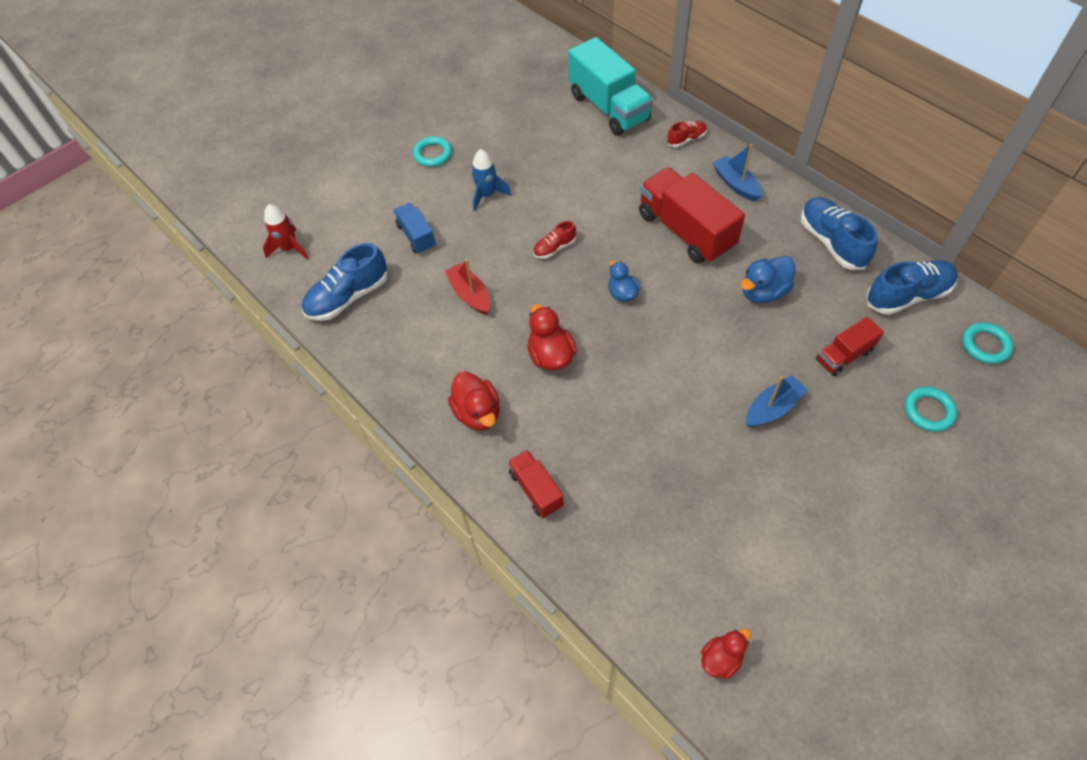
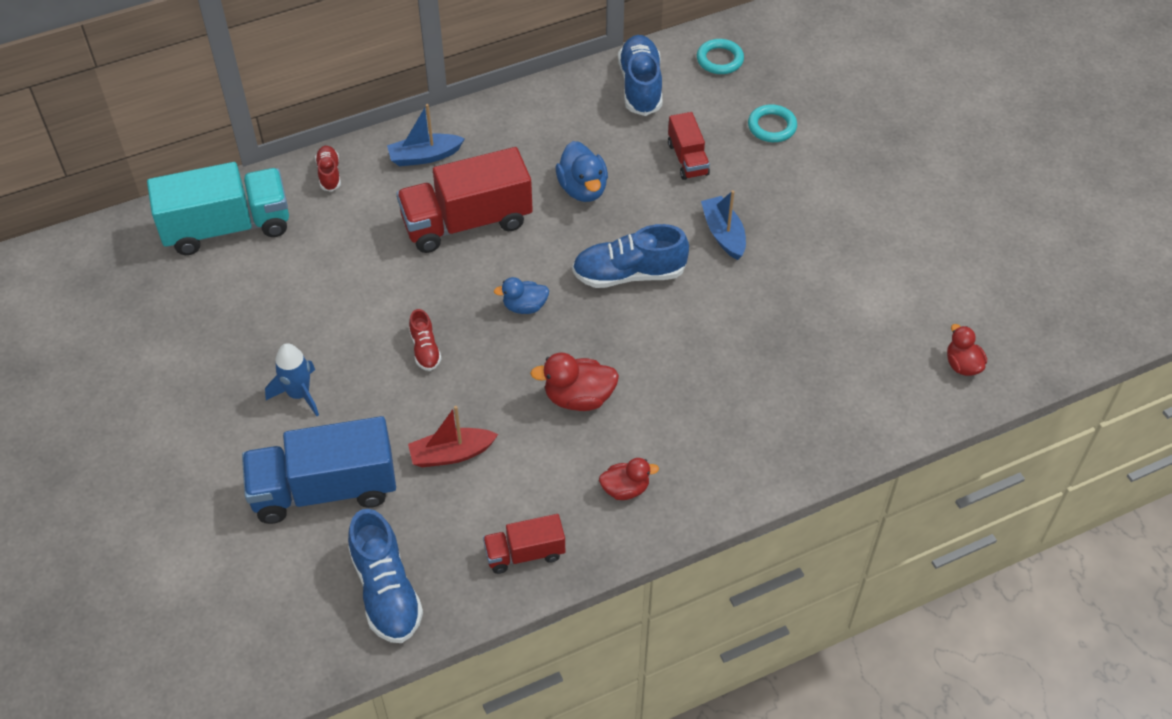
camera: 75 degrees left, 5 degrees down
red rocket [263,204,309,260] -> none
blue truck [393,203,436,254] -> blue truck [242,416,396,524], size x1.90
turquoise ring [413,136,452,167] -> none
red duck [448,371,500,431] -> red duck [599,458,659,500], size x0.66
red truck [508,450,564,518] -> red truck moved to [483,514,565,574]
blue shoe [801,197,878,270] -> blue shoe moved to [572,224,689,288]

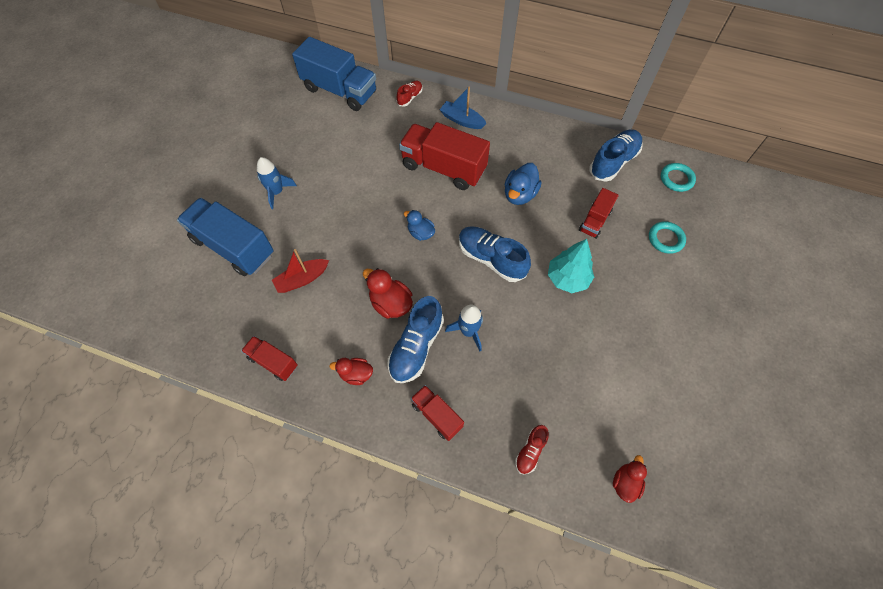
camera: 45 degrees right, 10 degrees up
turquoise truck [147,162,289,255] -> blue truck [292,37,376,111]
blue shoe [348,509,423,643] -> blue shoe moved to [388,296,444,383]
red boat [408,406,498,467] -> red boat turned 60 degrees counterclockwise [272,249,329,293]
red shoe [409,309,441,371] -> red shoe moved to [515,425,549,474]
red duck [599,458,659,500] -> red duck turned 150 degrees clockwise [329,358,373,385]
blue boat [701,190,746,260] -> turquoise tree [548,239,594,293]
none -> red truck [411,385,464,441]
none -> blue rocket [445,305,483,351]

